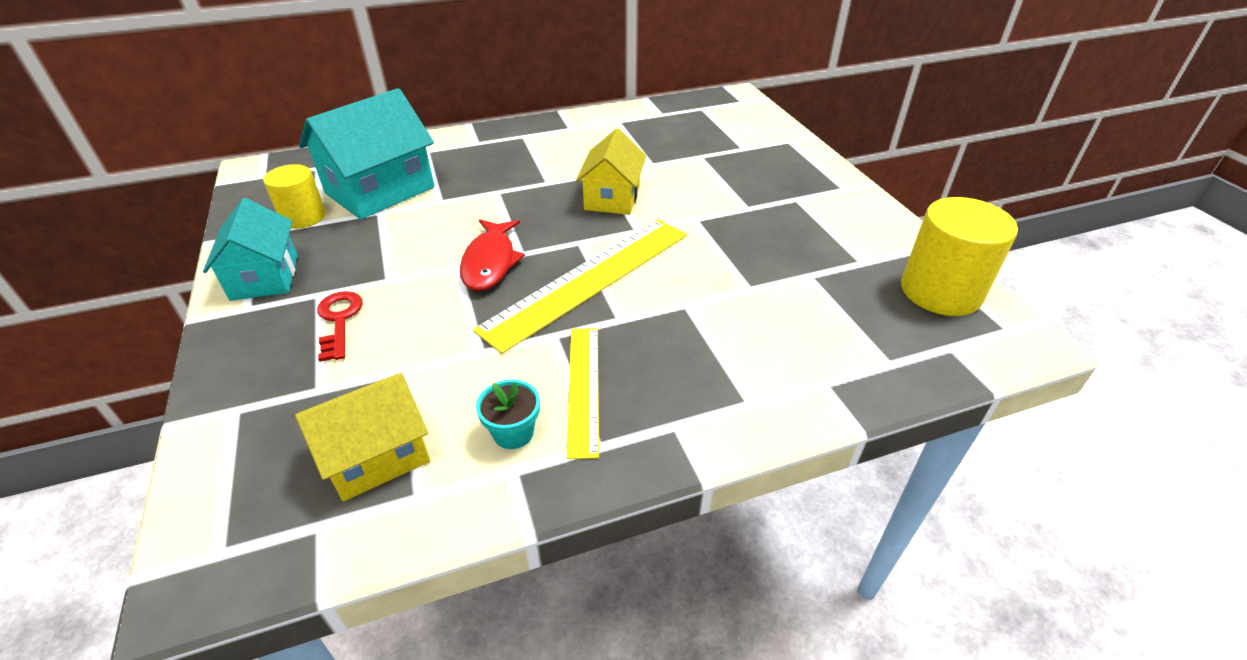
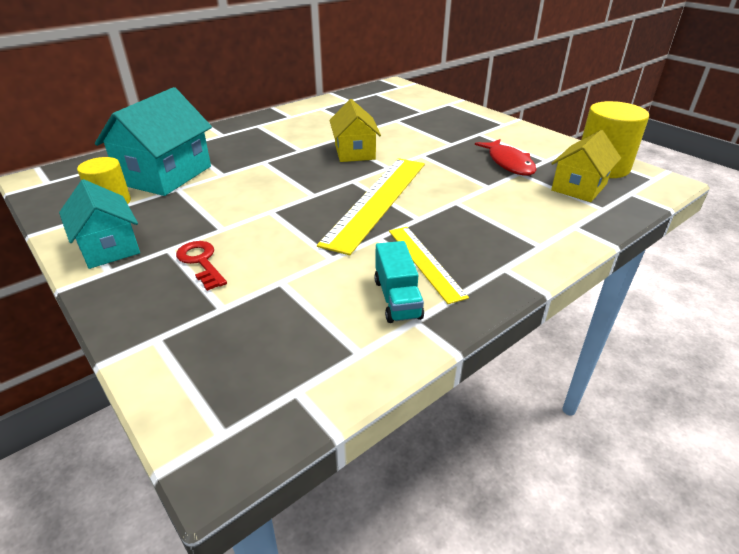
camera: 20 degrees left, 5 degrees down
yellow house [295,373,430,502] -> yellow house moved to [551,130,621,202]
red fish [460,219,525,291] -> red fish moved to [475,139,537,176]
turquoise flower pot [476,379,540,449] -> turquoise truck [374,241,424,323]

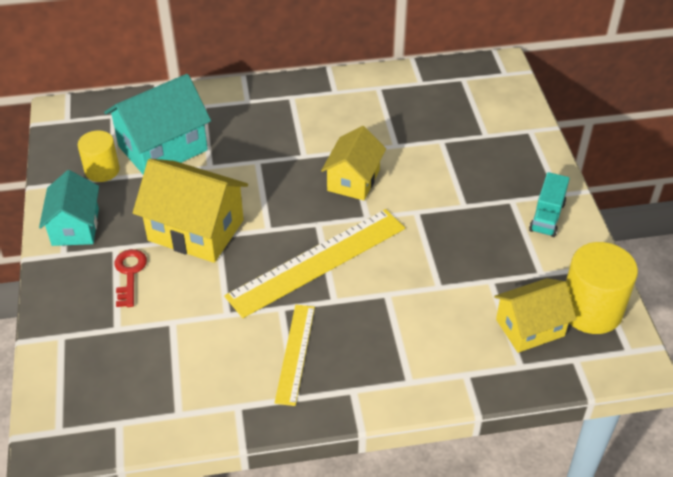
camera: 30 degrees right, 10 degrees up
turquoise truck [374,241,424,323] -> turquoise truck moved to [529,172,570,237]
red fish [475,139,537,176] -> none
none -> yellow house [133,159,248,263]

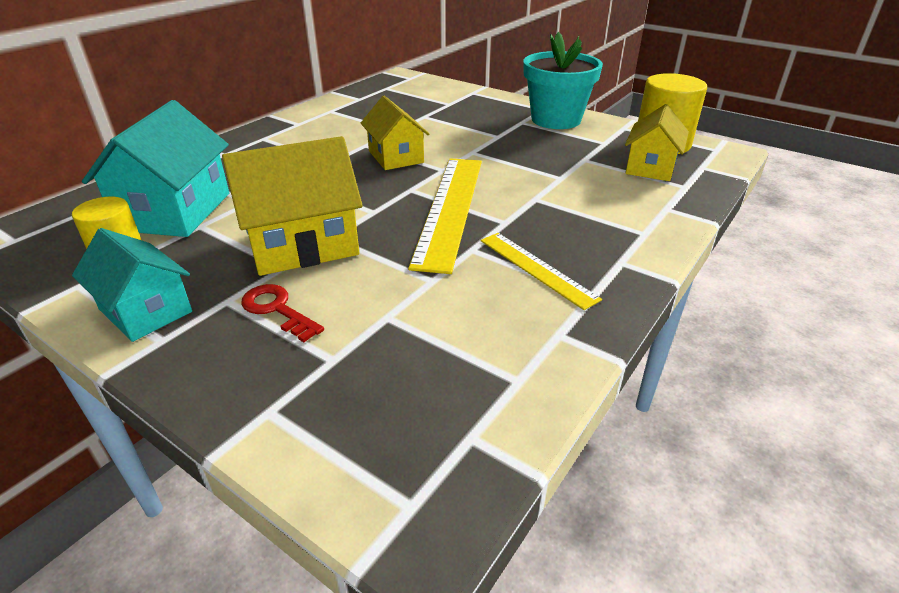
camera: 45 degrees left, 10 degrees down
turquoise truck [529,172,570,237] -> turquoise flower pot [523,32,603,129]

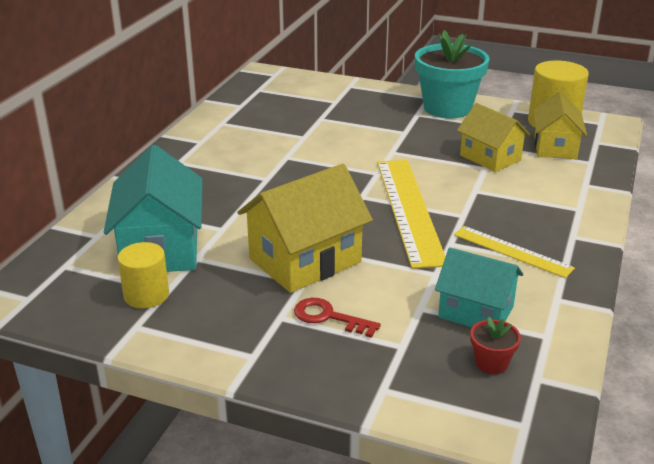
camera: 15 degrees left, 5 degrees down
turquoise house [72,228,192,342] -> turquoise house moved to [435,247,523,327]
yellow house [361,96,429,170] -> yellow house moved to [457,103,530,172]
none -> red flower pot [471,317,521,374]

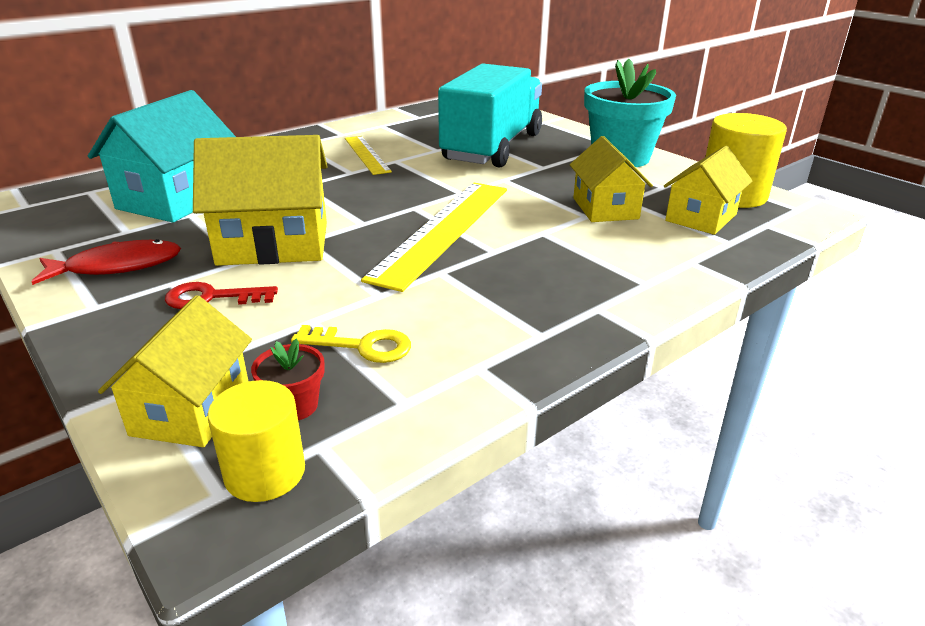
camera: 30 degrees right, 0 degrees up
yellow cylinder [118,242,169,308] -> yellow cylinder moved to [207,380,305,502]
red key [294,298,381,338] -> red key turned 60 degrees counterclockwise [165,282,278,309]
turquoise house [435,247,523,327] -> yellow key [291,325,411,363]
yellow ruler [454,226,575,278] -> yellow ruler moved to [345,136,392,175]
none -> red fish [32,239,181,285]
none -> yellow house [98,295,252,447]
none -> turquoise truck [438,63,542,168]

